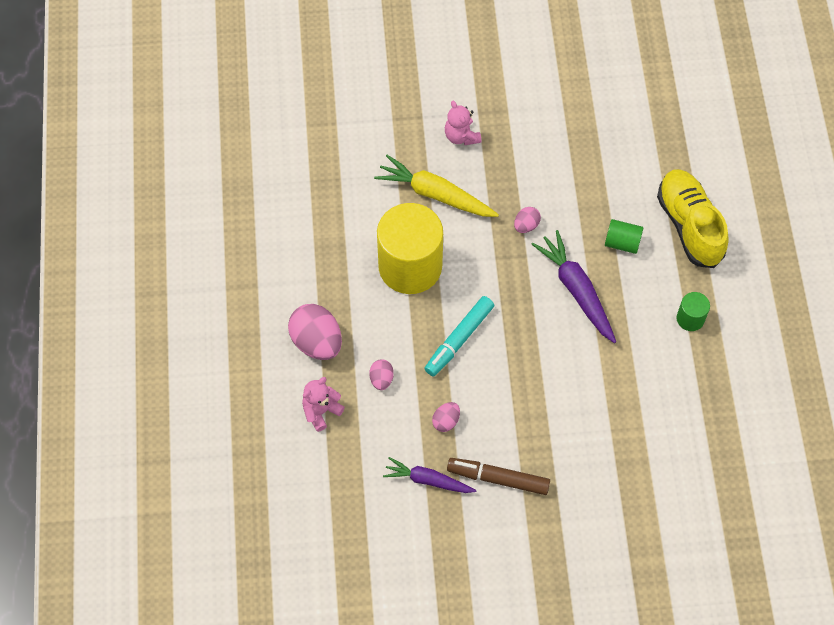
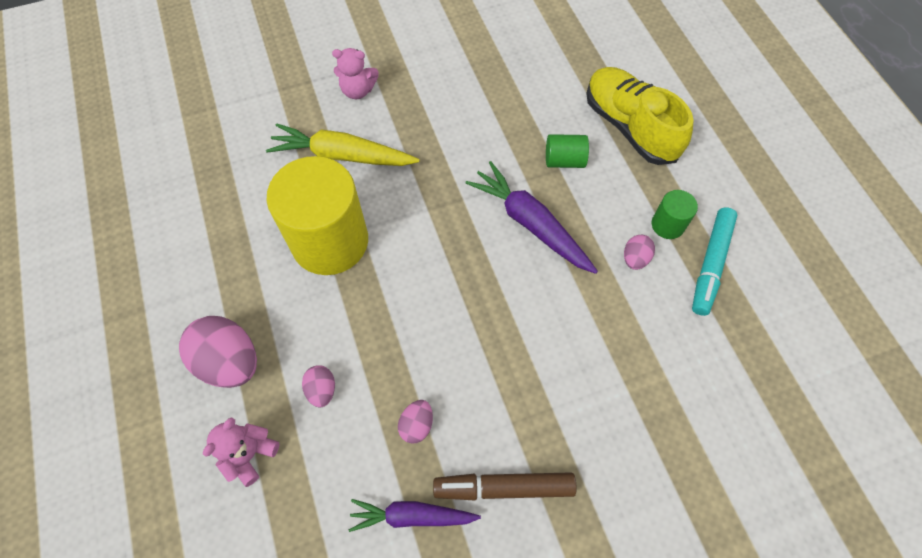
camera: 15 degrees left, 0 degrees up
turquoise marker [424,296,494,376] -> turquoise marker moved to [692,207,737,316]
pink teddy bear [445,101,481,145] -> pink teddy bear turned 45 degrees counterclockwise [332,48,378,99]
pink egg [514,207,541,233] -> pink egg moved to [624,235,655,270]

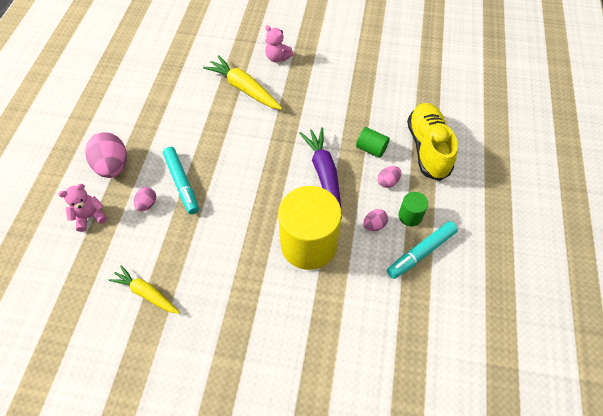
camera: 30 degrees right, 5 degrees down
yellow cylinder [266,156,368,275] -> yellow cylinder moved to [278,186,342,270]
purple carrot [349,499,481,532] -> yellow carrot [109,265,180,314]
pink egg [398,400,433,444] -> pink egg moved to [378,166,401,188]
brown marker [433,472,577,501] -> none
none -> turquoise marker [163,147,199,214]

